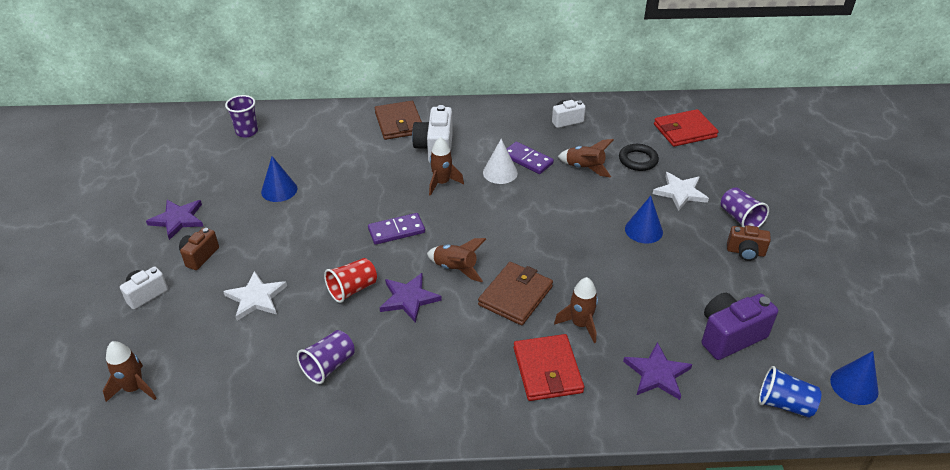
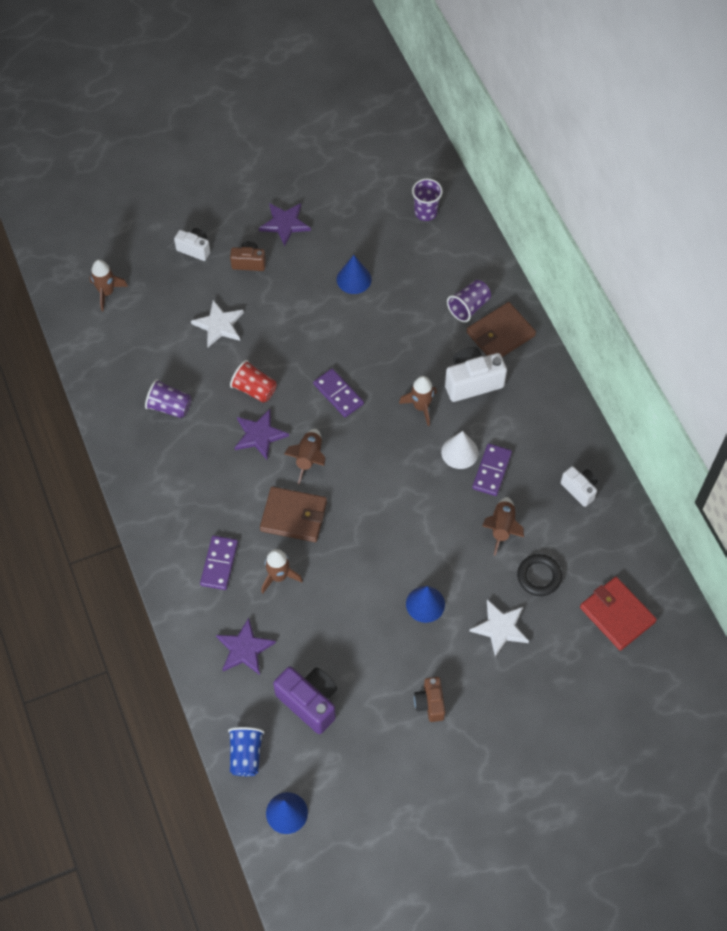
camera: 70 degrees right, 20 degrees up
red wallet [514,334,584,401] -> purple domino [200,536,238,590]
purple cup [721,187,769,227] -> purple cup moved to [447,280,491,322]

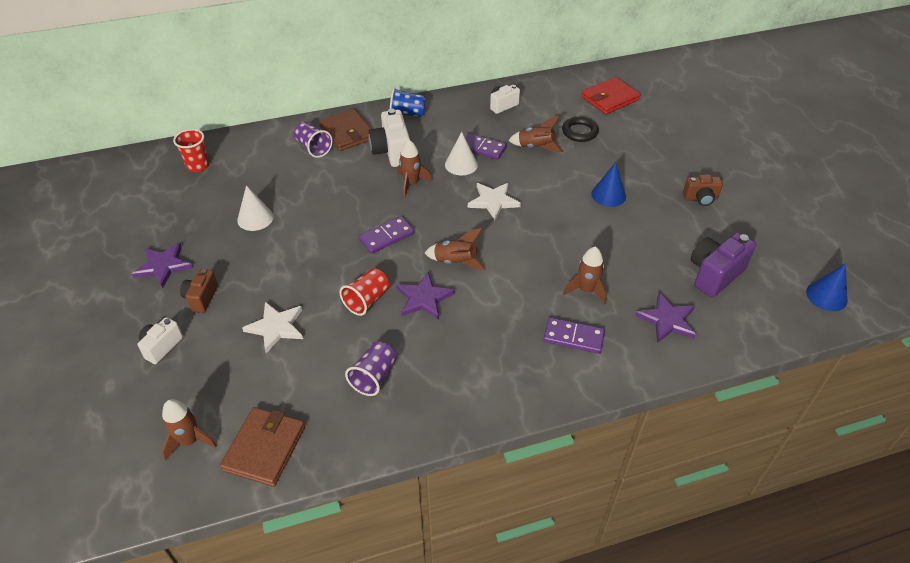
camera: 85 degrees left, 15 degrees down
blue cup [228,727,265,776] -> blue cup moved to [390,88,426,117]
brown wallet [260,487,327,542] -> brown wallet moved to [220,407,305,487]
blue cone [337,255,372,294] -> white cone [237,185,274,231]
purple cup [412,178,443,221] -> red cup [173,129,209,172]
white star [470,600,529,657] -> white star moved to [468,183,521,220]

